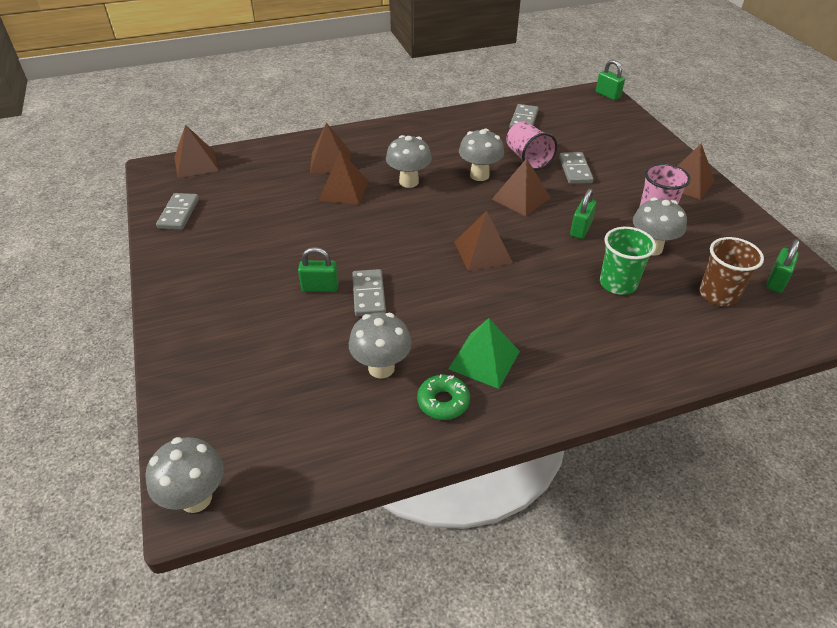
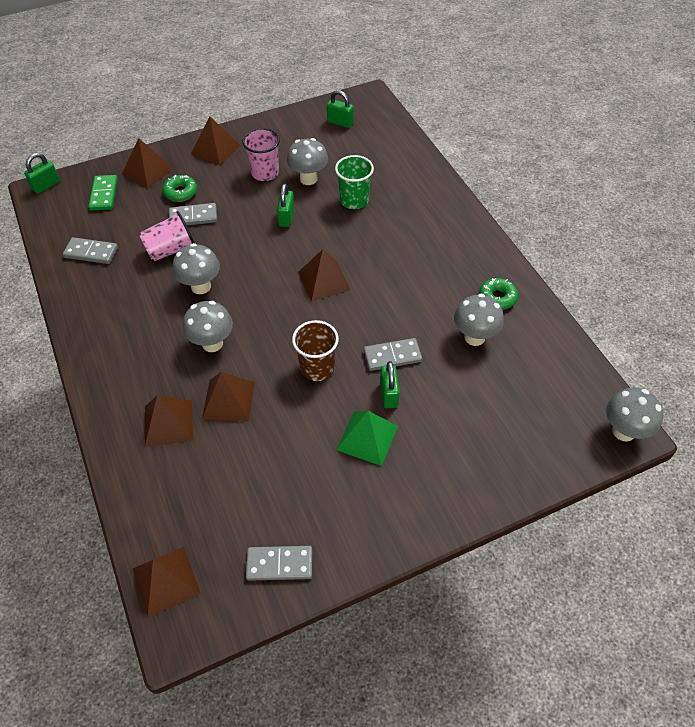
camera: 95 degrees left, 10 degrees up
green pyramid [448,318,520,389] -> green pyramid moved to [336,411,398,466]
brown pyramid [492,158,551,216] -> brown pyramid moved to [122,138,174,188]
green padlock [570,188,596,239] -> green padlock turned 75 degrees clockwise [277,184,295,227]
brown cup [699,237,764,306] -> brown cup moved to [292,320,339,381]
none -> green domino [89,175,118,210]
none -> green donut [162,175,197,202]

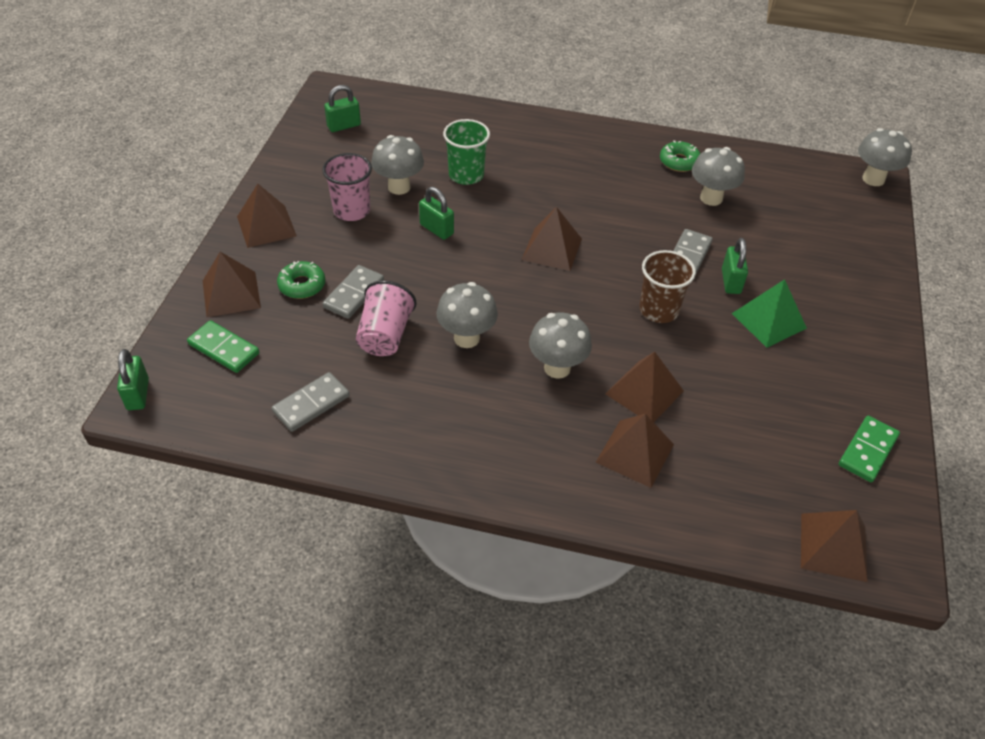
camera: 55 degrees left, 5 degrees down
grey domino [246,546,312,581] -> green domino [839,416,900,482]
green padlock [380,361,400,408] -> green padlock turned 60 degrees clockwise [722,238,748,294]

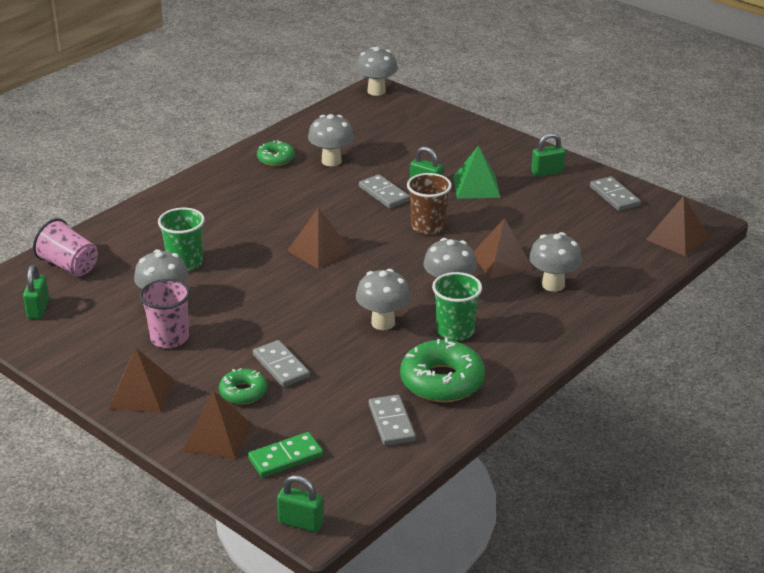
camera: 60 degrees left, 15 degrees down
pink cup [356,281,417,356] -> pink cup moved to [33,219,98,277]
green padlock [419,187,454,240] -> green padlock moved to [531,133,566,177]
brown pyramid [595,414,674,488] -> grey mushroom [529,232,582,292]
green domino [839,416,900,482] -> grey domino [590,176,640,211]
none -> green donut [400,338,485,402]
none -> green cup [432,272,482,341]

